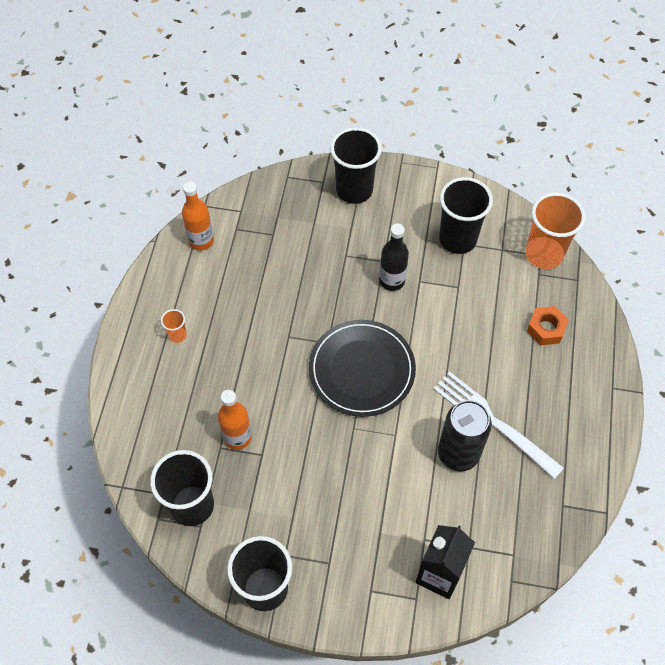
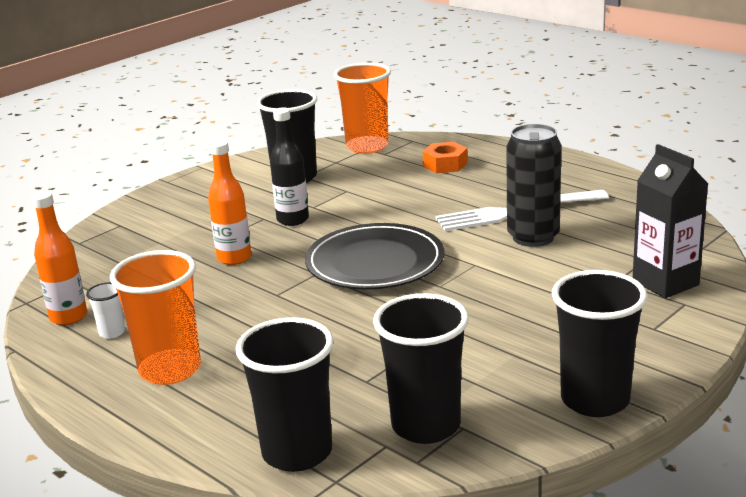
camera: 55 degrees left, 35 degrees down
orange cup [161,309,187,343] -> orange cup [110,250,201,385], size x2.23
orange bottle [218,390,252,450] -> orange bottle moved to [208,140,251,265]
black cup [330,127,382,204] -> black cup moved to [236,317,334,472]
none -> white cup [86,282,125,339]

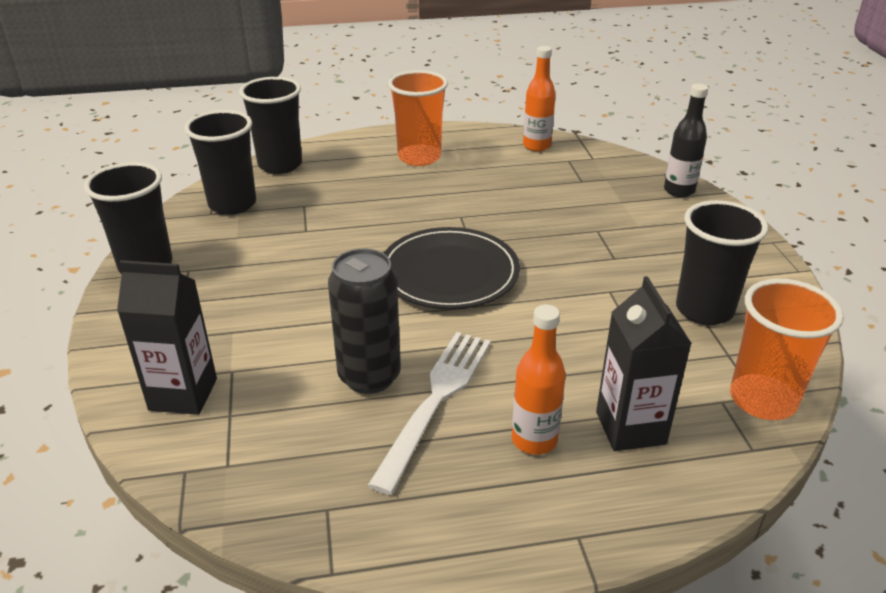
camera: 125 degrees right, 10 degrees up
white cup [86,282,125,339] -> none
orange bottle [208,140,251,265] -> orange bottle moved to [512,304,566,455]
black bottle [270,107,309,226] -> black bottle moved to [664,84,708,197]
orange nut [423,142,468,173] -> black carton [596,276,692,451]

